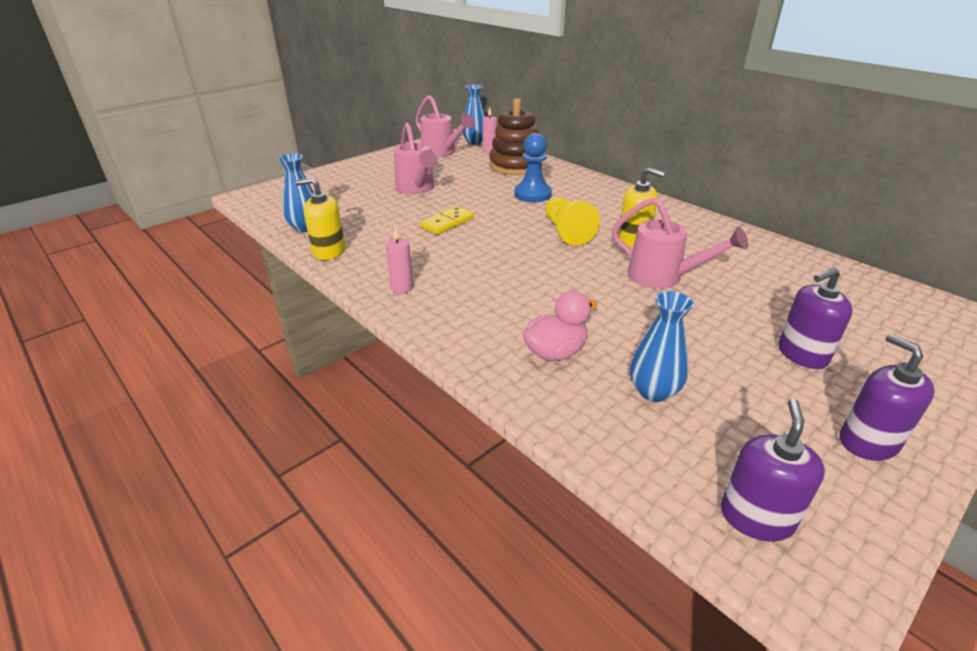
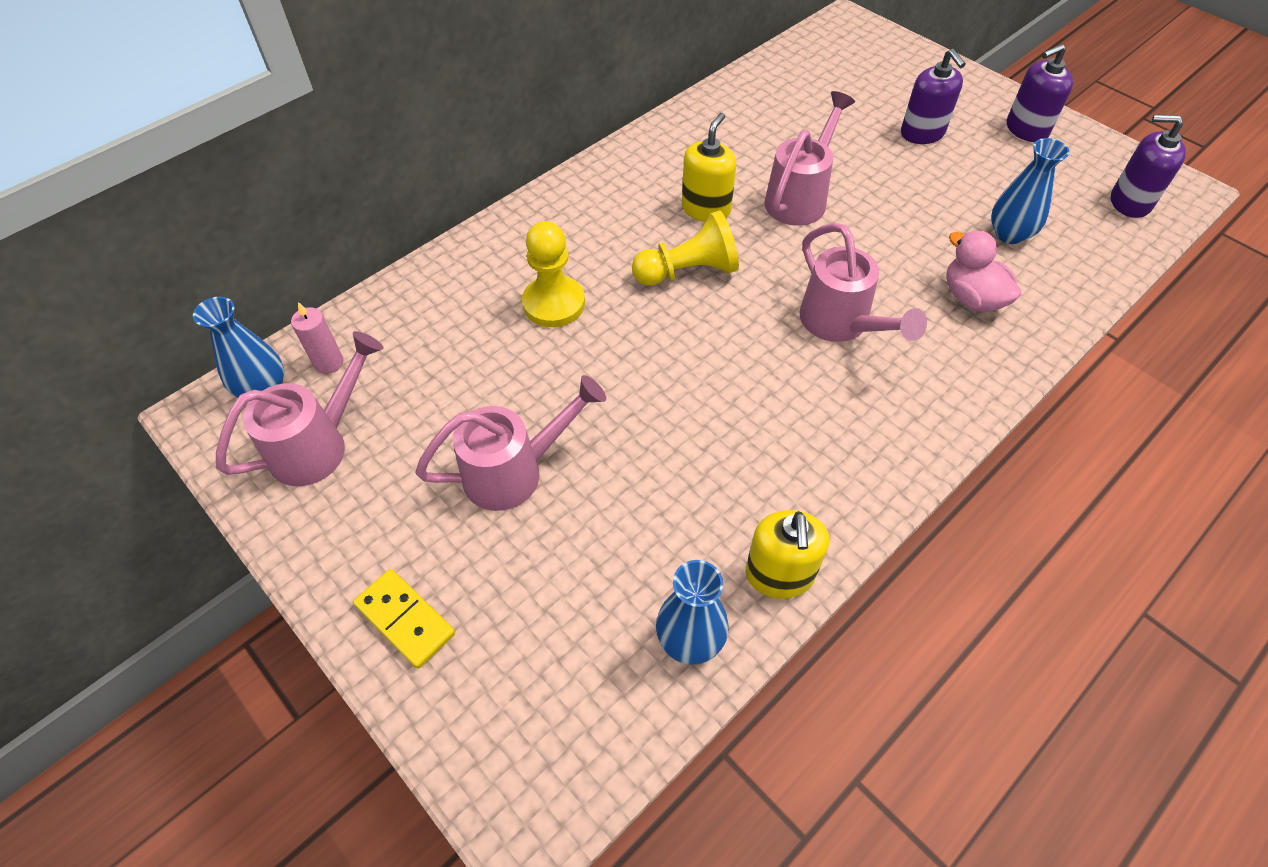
camera: 90 degrees left, 20 degrees up
pink candle [386,227,413,293] -> none
yellow domino [420,206,474,235] -> yellow domino moved to [353,569,455,669]
brown stacking toy [489,98,542,175] -> none
blue pawn [514,133,552,202] -> yellow pawn [522,221,585,327]
none -> pink watering can [800,223,927,342]

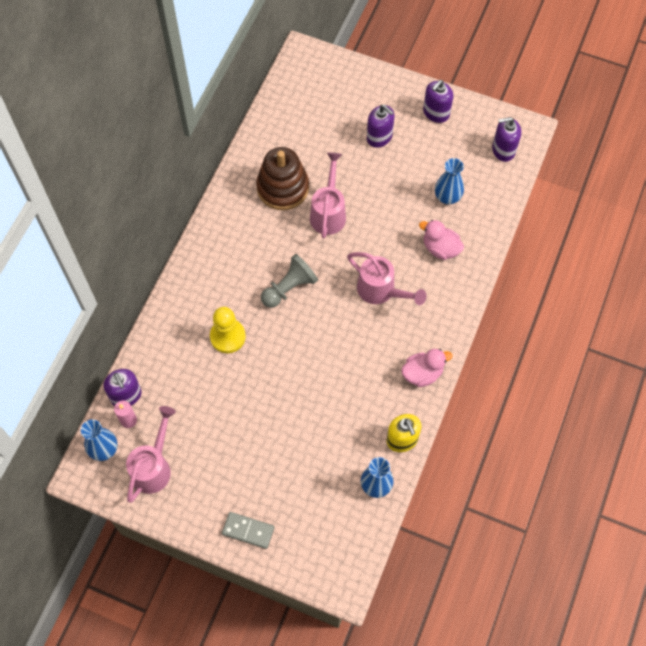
camera: 25 degrees left, 10 degrees up
yellow domino [353,569,455,669] -> grey domino [222,512,274,549]
pink watering can [415,375,606,511] -> none
yellow pawn [632,211,739,286] -> grey pawn [261,254,318,308]
yellow soap dispenser [682,113,736,222] -> none
none -> purple soap dispenser [104,369,142,406]
none -> brown stacking toy [256,147,309,210]
none -> pink duck [401,349,452,387]

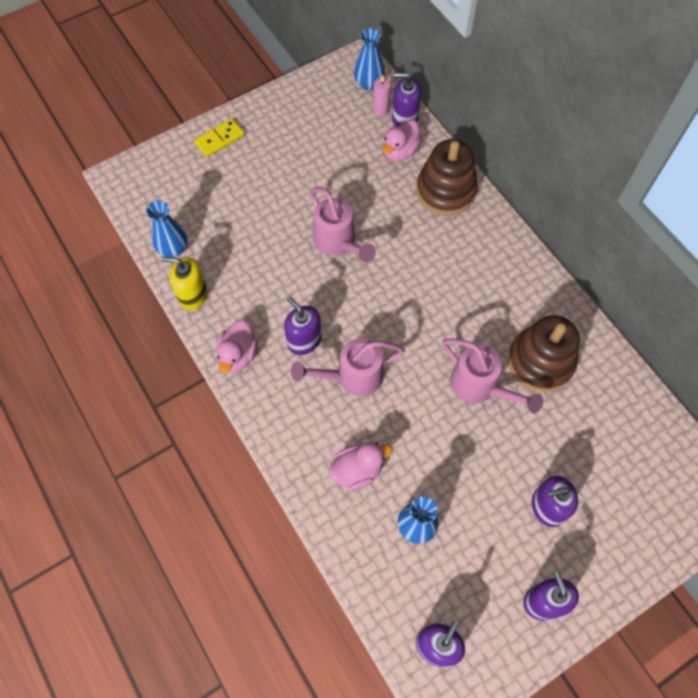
camera: 125 degrees right, 0 degrees up
pink watering can [126,406,176,503] -> pink watering can moved to [310,187,376,262]
yellow pawn [210,307,246,353] -> none
grey domino [222,512,274,549] -> yellow domino [194,118,245,157]
grey pawn [261,254,318,308] -> none
none -> purple soap dispenser [284,297,322,355]
none -> pink duck [383,120,422,161]
none -> brown stacking toy [416,139,478,216]

